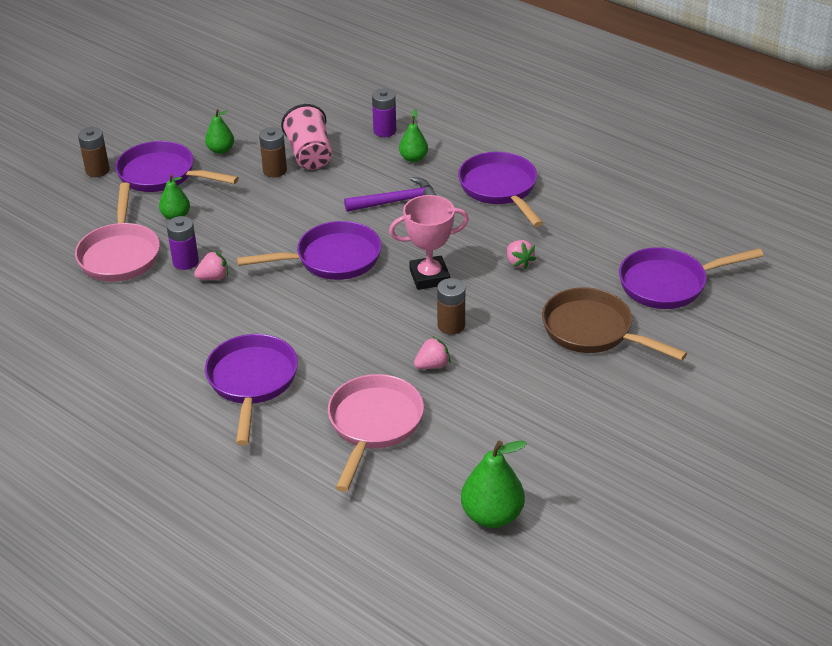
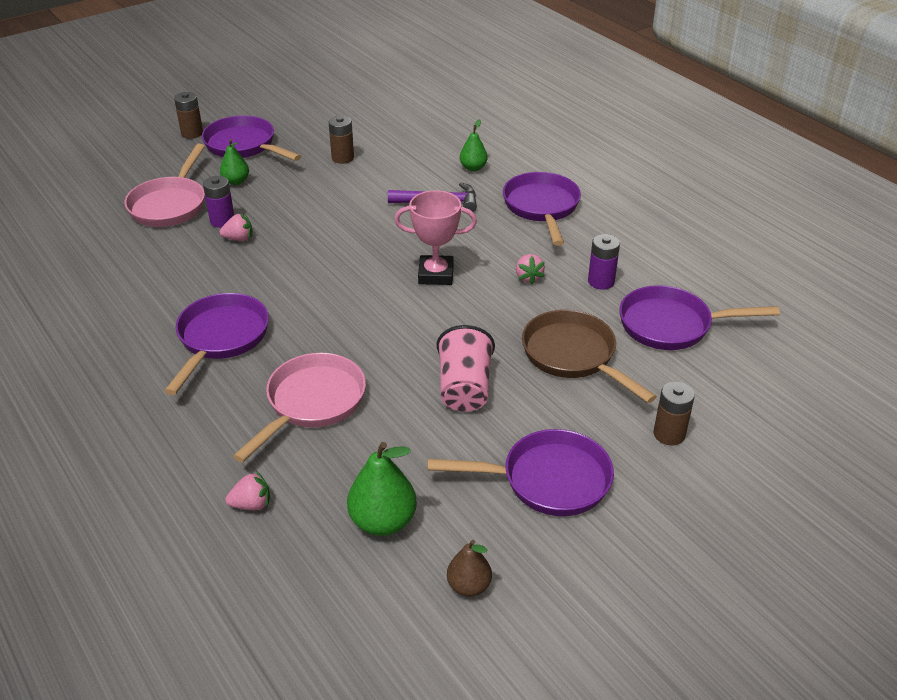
camera: 15 degrees right, 0 degrees up
green pear [205,109,234,154] -> none
purple pan [237,221,381,280] -> purple pan moved to [427,429,614,516]
pink cup [281,104,332,170] -> pink cup moved to [437,325,495,412]
purple battery [372,89,396,137] -> purple battery moved to [588,234,620,289]
pink strawberry [414,336,451,369] -> pink strawberry moved to [226,471,270,510]
brown battery [437,278,465,335] -> brown battery moved to [653,382,695,445]
none -> brown pear [447,540,492,597]

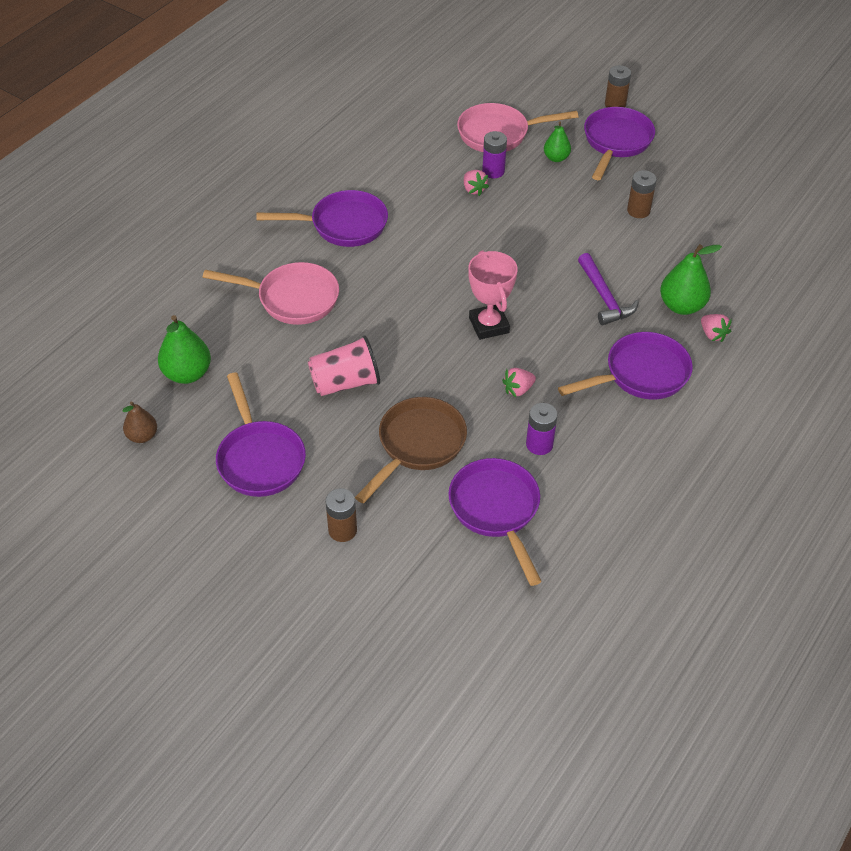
camera: 70 degrees right, 10 degrees up
pink strawberry [226,471,270,510] -> pink strawberry moved to [701,314,732,342]
green pear [460,119,488,171] -> green pear [660,244,722,315], size x1.62

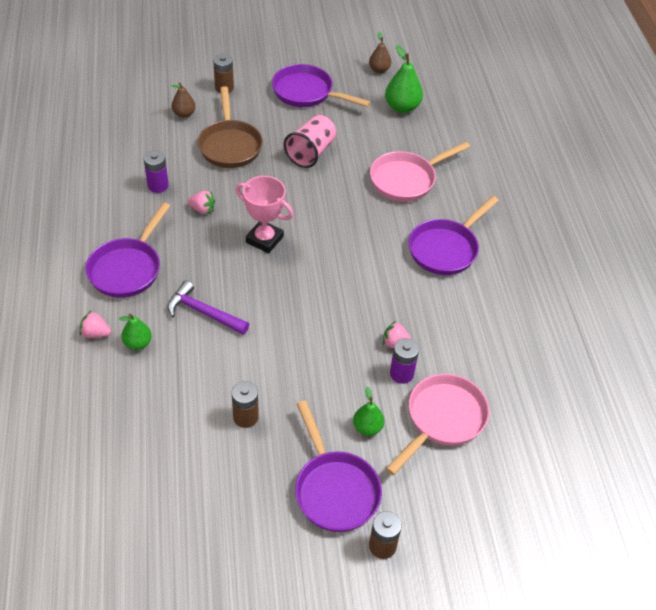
camera: 135 degrees right, 0 degrees up
purple pan [448,458,542,586] -> none
pink strawberry [502,368,536,397] -> pink strawberry turned 90 degrees clockwise [188,191,215,214]
green pear [660,244,722,315] -> green pear [119,313,152,350], size x0.62
none -> brown pear [171,82,196,118]

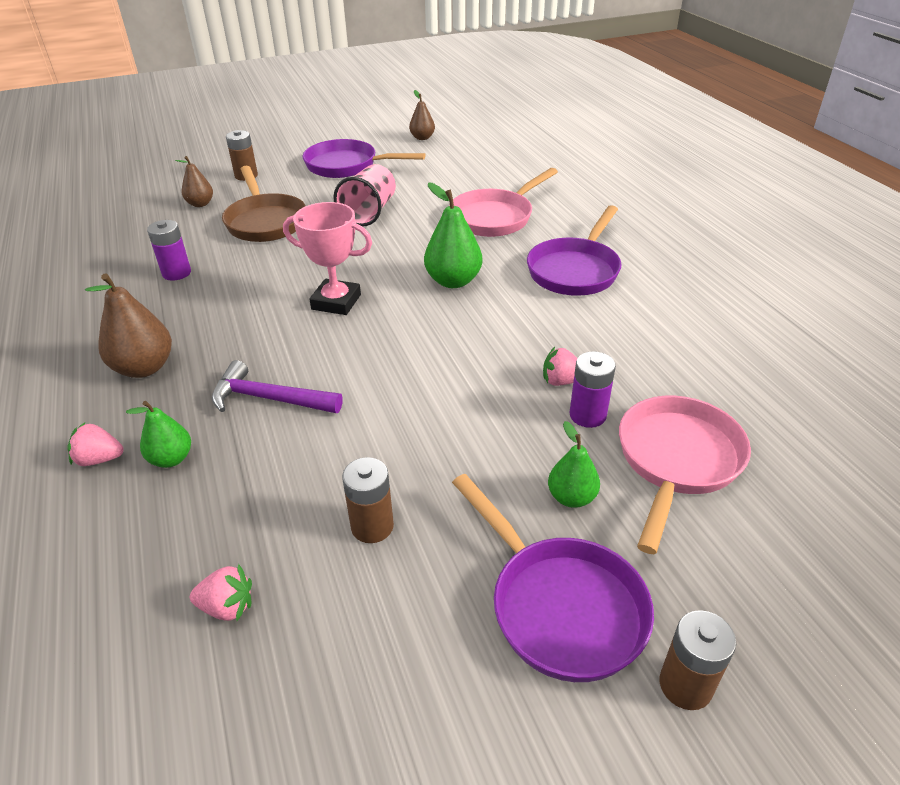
camera: 10 degrees left, 10 degrees down
purple pan [85,202,170,298] -> brown pear [85,273,172,378]
pink strawberry [188,191,215,214] -> pink strawberry moved to [190,564,252,621]
green pear [385,45,423,113] -> green pear moved to [424,182,482,288]

